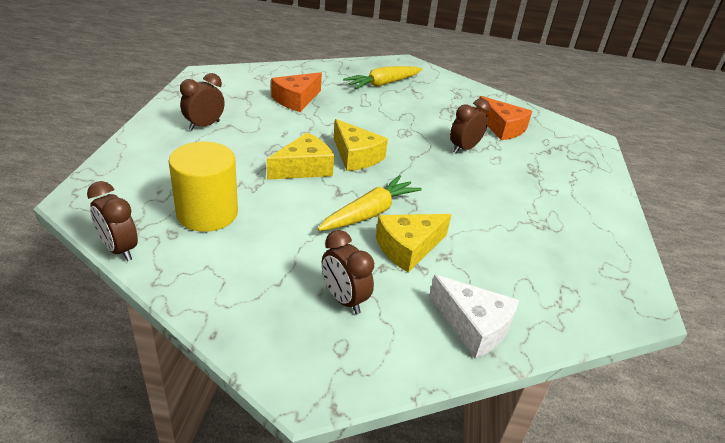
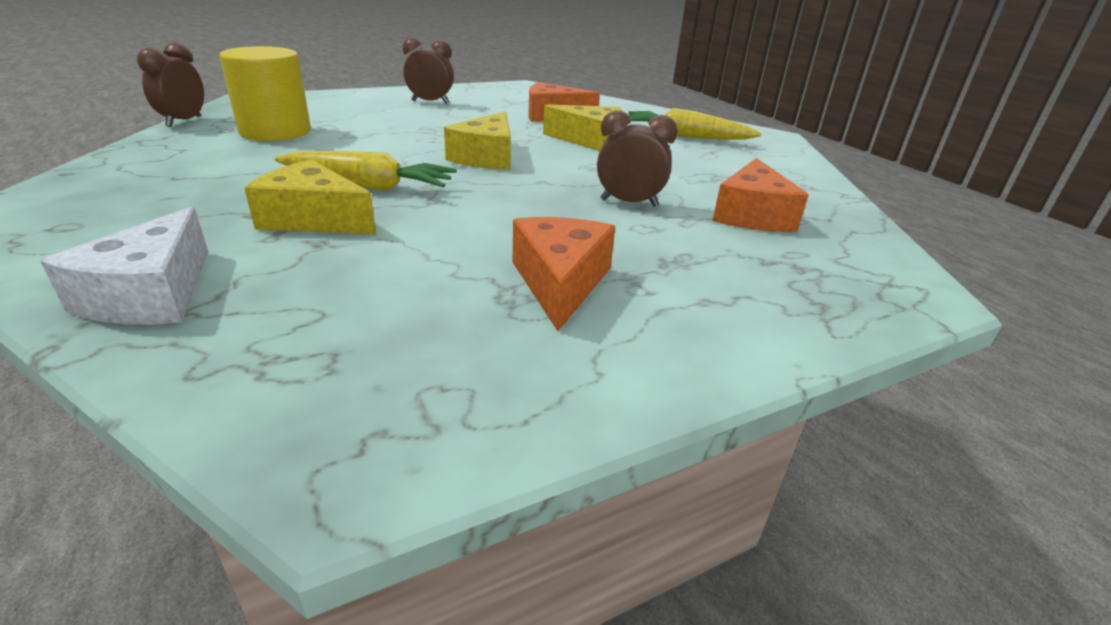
camera: 55 degrees right, 5 degrees down
yellow cheese [267,133,334,180] -> yellow cheese moved to [543,104,622,151]
brown clock [322,230,374,314] -> none
none -> orange cheese [513,217,616,331]

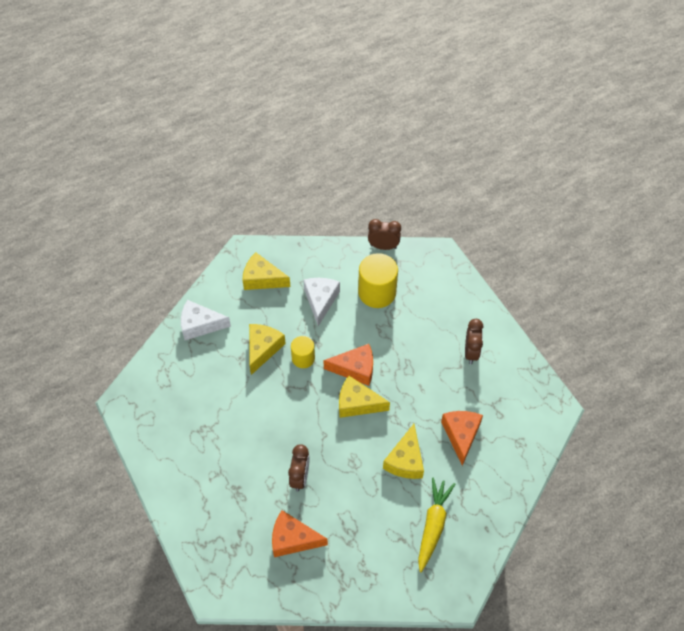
camera: 90 degrees right, 25 degrees up
yellow carrot [275,151,457,191] -> yellow cylinder [291,336,315,368]
orange cheese [513,217,616,331] -> orange cheese moved to [323,344,373,386]
none -> yellow cheese [243,252,290,290]
none -> white cheese [303,278,340,326]

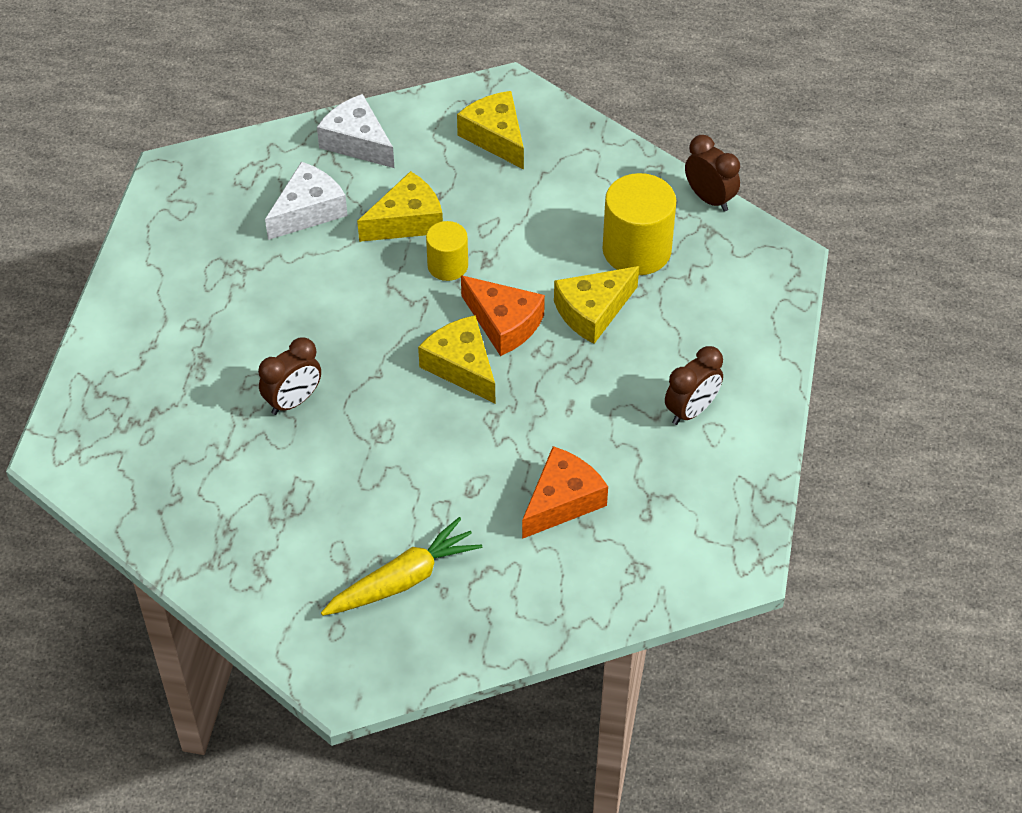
camera: 40 degrees right, 5 degrees down
orange cheese [272,510,328,557] -> none
white cheese [303,278,340,326] -> white cheese moved to [265,162,348,240]
yellow cheese [383,424,424,479] -> yellow cheese moved to [554,266,639,344]

